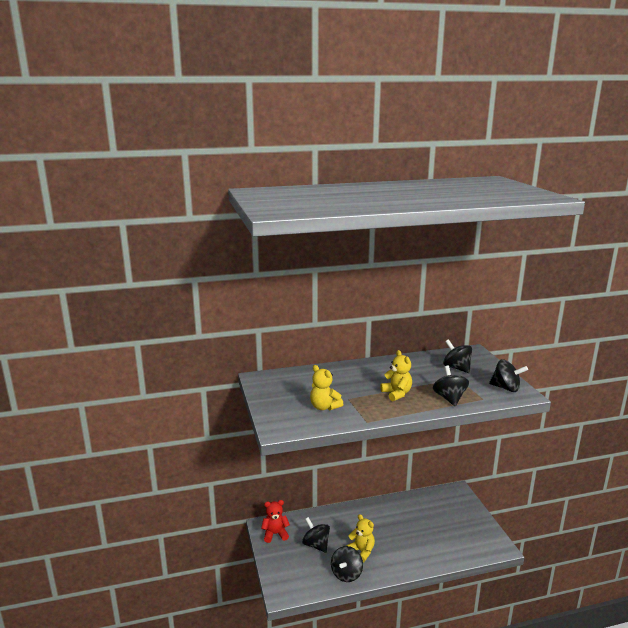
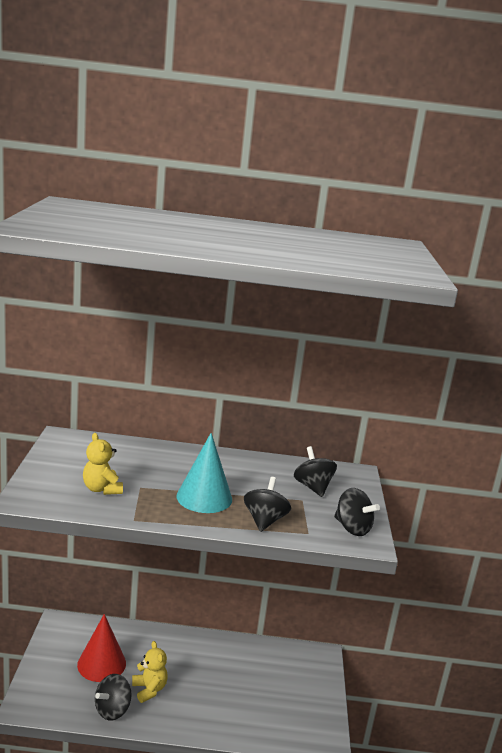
camera: 15 degrees right, 0 degrees up
red teddy bear [261,500,290,543] -> none
black spinning top [302,517,330,553] -> red cone [77,614,126,682]
yellow teddy bear [380,350,412,401] -> turquoise cone [176,433,232,513]

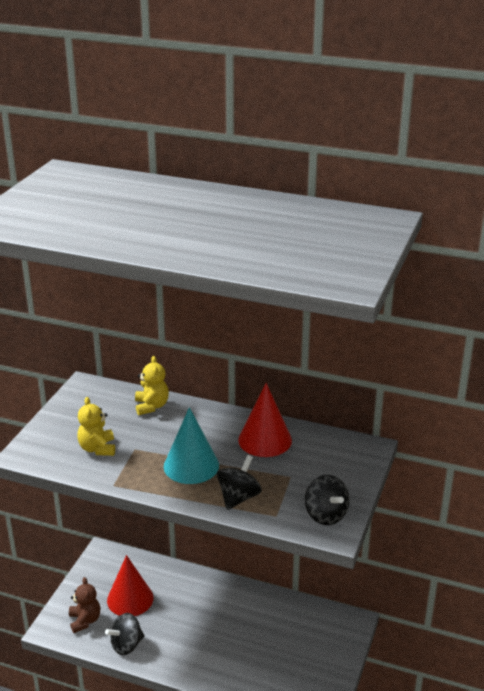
camera: 20 degrees right, 10 degrees up
yellow teddy bear [132,641,168,703] -> yellow teddy bear moved to [135,356,169,415]
black spinning top [294,446,337,497] -> none
none -> brown teddy bear [69,577,100,633]
none -> red cone [238,383,292,457]

